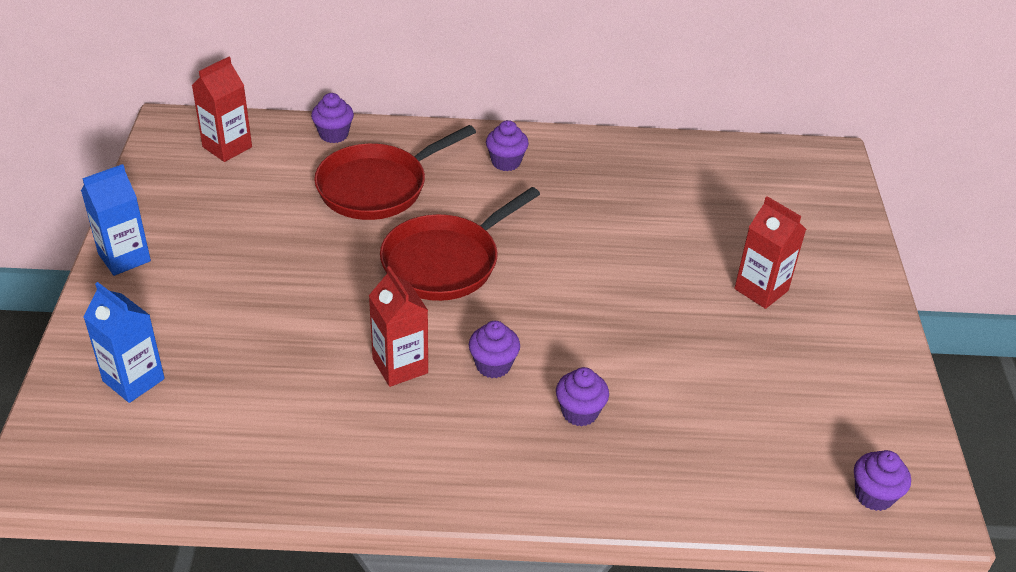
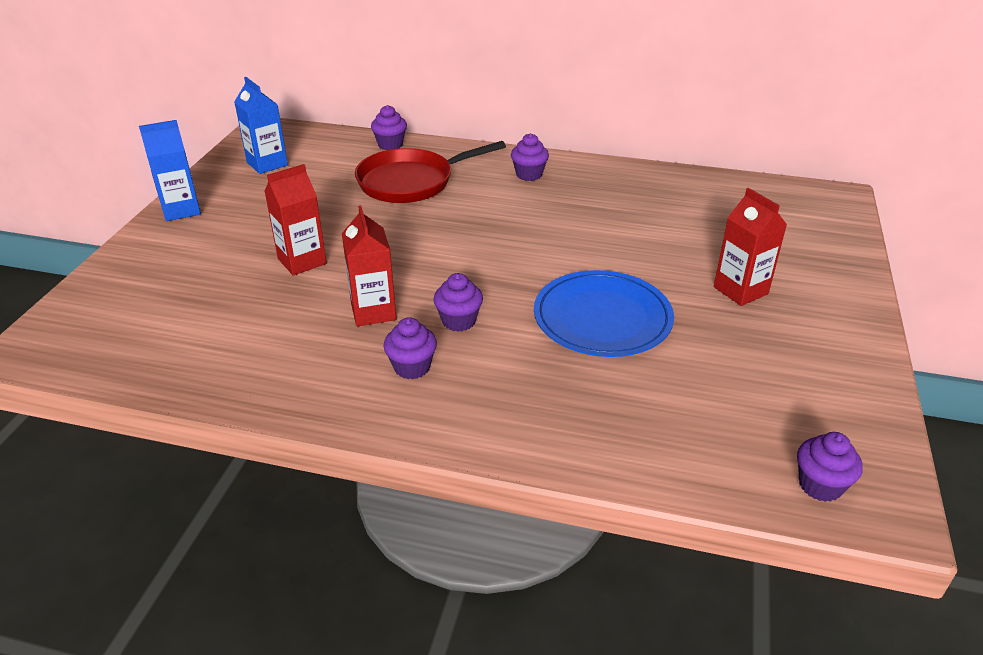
camera: 15 degrees right, 5 degrees down
blue carton [83,282,165,403] -> blue carton moved to [234,77,288,174]
red carton [192,57,252,162] -> red carton moved to [264,164,327,276]
red pan [380,187,540,301] -> none
purple cupcake [556,367,609,426] -> purple cupcake moved to [383,317,437,379]
none -> blue plate [534,270,674,357]

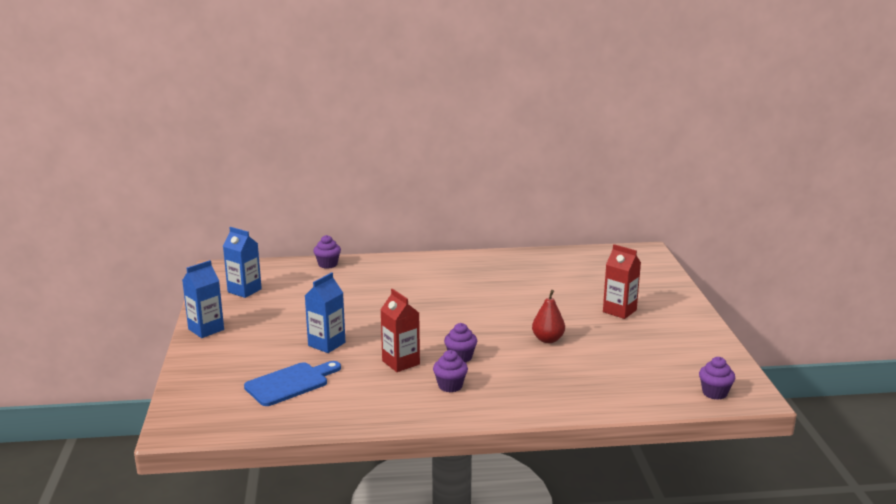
camera: 20 degrees left, 15 degrees down
red carton [264,164,327,276] -> blue carton [305,272,345,353]
red pan [355,141,506,203] -> none
purple cupcake [511,133,549,181] -> none
blue plate [534,270,674,357] -> red pear [532,290,565,343]
none -> blue cutting board [244,361,341,406]

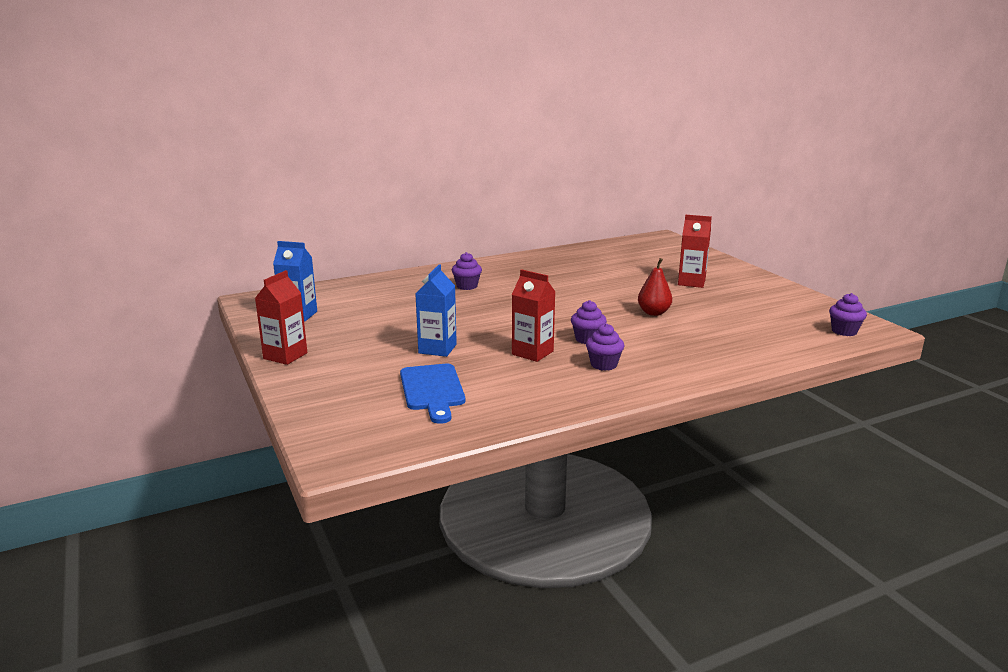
camera: 20 degrees left, 0 degrees up
blue carton [182,260,224,338] -> red carton [255,270,307,365]
blue cutting board [244,361,341,406] -> blue cutting board turned 135 degrees clockwise [400,364,465,424]
purple cupcake [313,235,341,269] -> purple cupcake moved to [452,252,482,290]

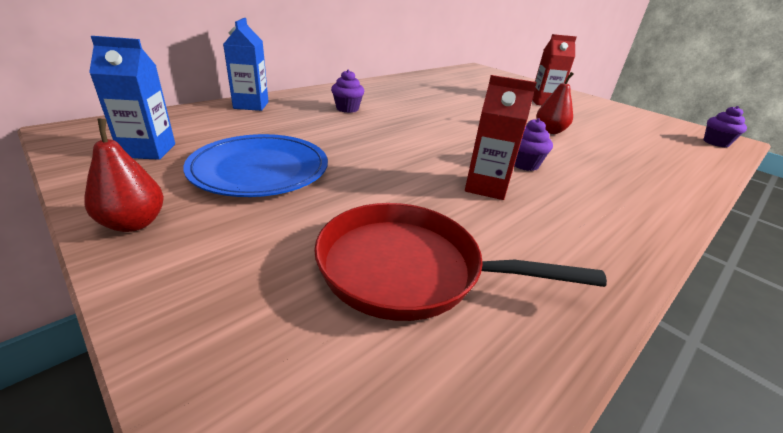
camera: 20 degrees left, 10 degrees up
red carton [255,270,307,365] -> red pear [85,118,164,232]
blue cutting board [400,364,465,424] -> red pan [314,203,607,321]
blue carton [415,264,457,357] -> blue carton moved to [223,18,269,111]
purple cupcake [586,323,624,371] -> none
none -> blue plate [183,134,328,197]

